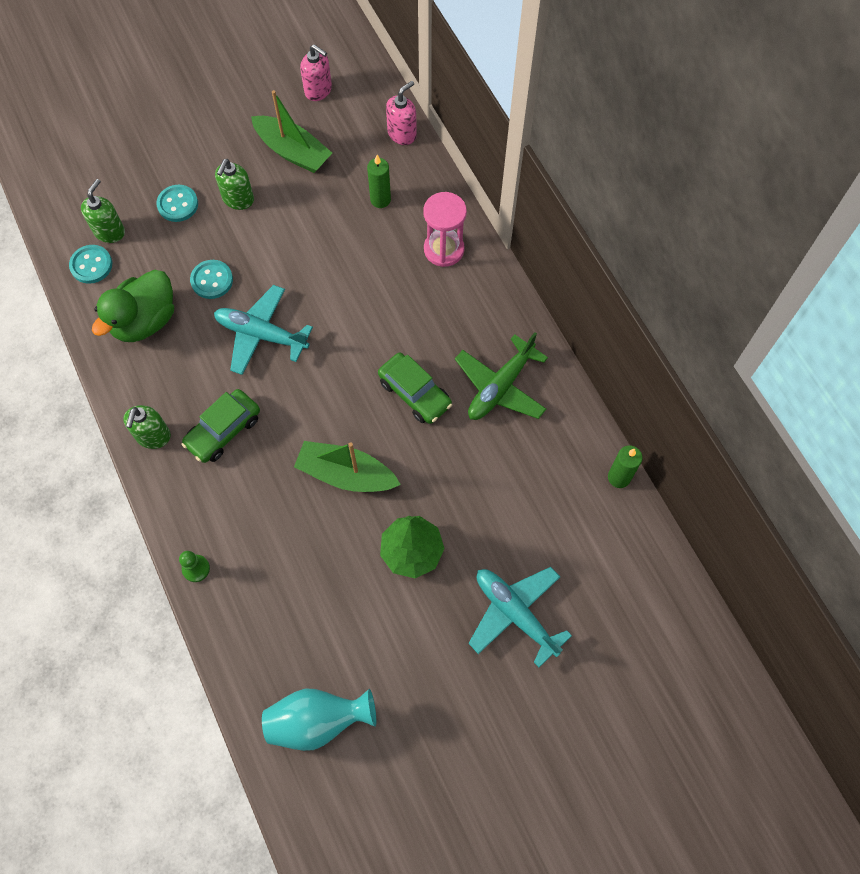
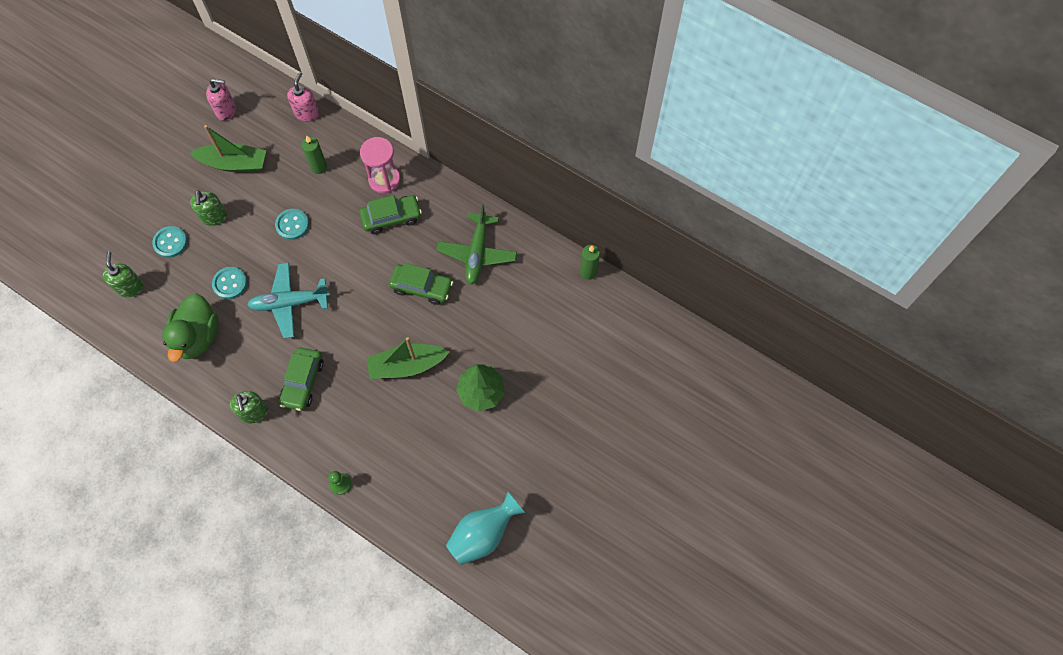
camera: 30 degrees left, 0 degrees up
turquoise button [69,245,112,284] -> turquoise button moved to [275,209,309,240]
turquoise plane [468,567,572,667] -> none
none -> green car [360,195,422,234]

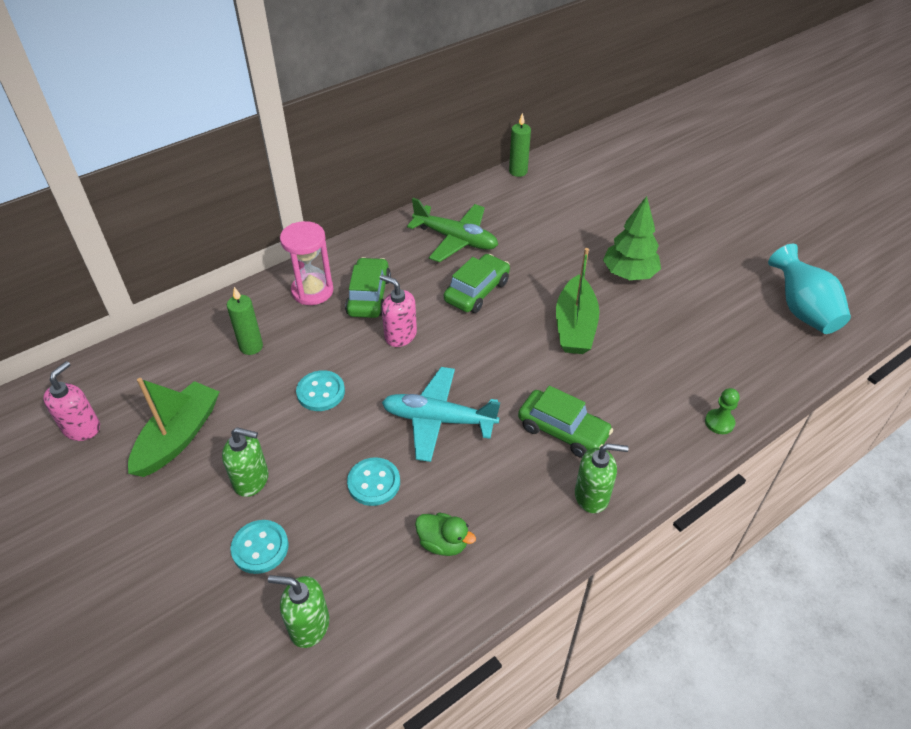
camera: 70 degrees left, 20 degrees down
green duck [162,293,218,362] -> green duck [415,513,476,556], size x0.53
turquoise plane [247,263,330,339] -> turquoise plane turned 90 degrees clockwise [382,367,500,462]
pink soap dispenser [287,72,319,122] -> pink soap dispenser moved to [380,275,417,347]

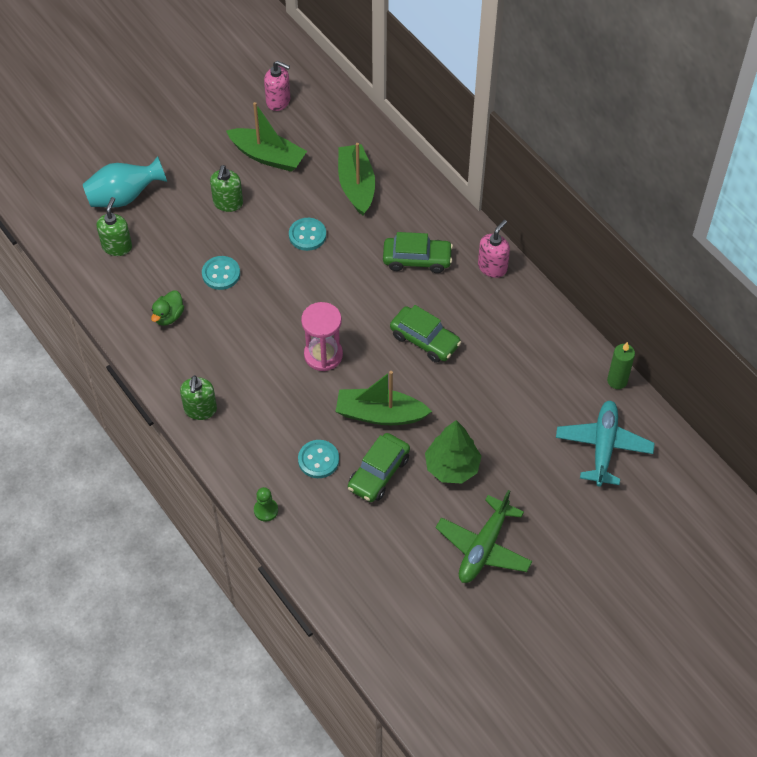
camera: 90 degrees right, 10 degrees up
green candle [227,287,263,355] -> green boat [338,143,375,216]
turquoise button [230,520,289,574] -> turquoise button moved to [298,440,339,478]
pink hourglass [280,221,334,305] -> pink hourglass moved to [301,302,343,371]
pink soap dispenser [380,275,417,347] -> pink soap dispenser moved to [478,220,510,278]
turquoise plane [382,367,500,462] -> turquoise plane moved to [556,400,655,487]
green plane [407,198,498,262] -> green plane moved to [436,490,532,583]
green car [518,386,613,458] -> green car moved to [348,433,410,502]
turquoise vase [768,244,851,334] -> turquoise vase moved to [83,156,167,207]

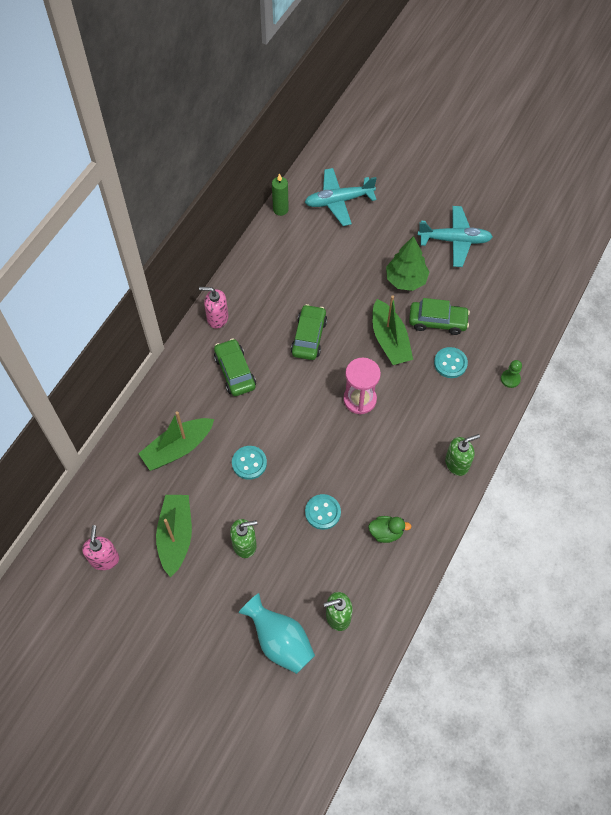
camera: 115 degrees left, 5 degrees up
green plane [436,490,532,583] -> turquoise plane [418,206,493,267]

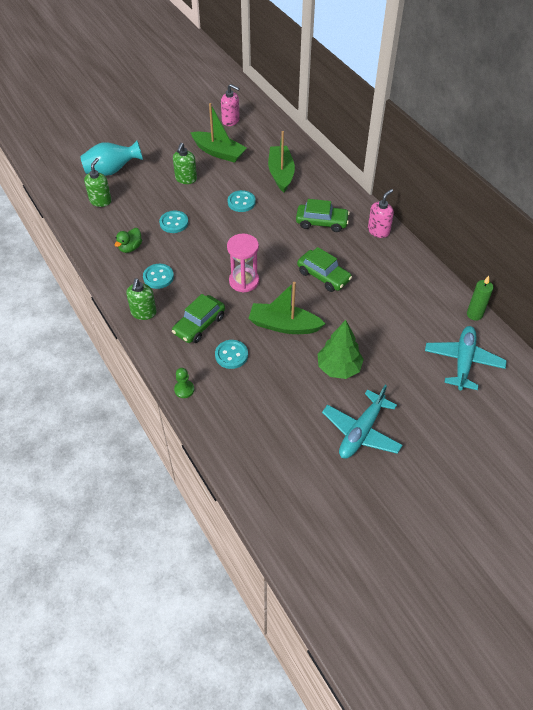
camera: 120 degrees right, 10 degrees down
green car [409,298,470,335] -> green car moved to [172,294,225,343]
none -> turquoise button [143,264,174,289]

